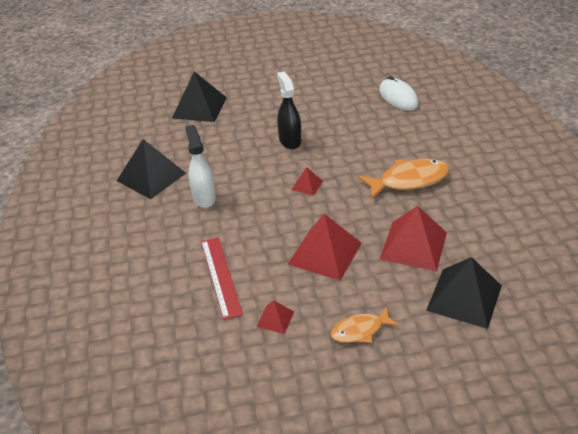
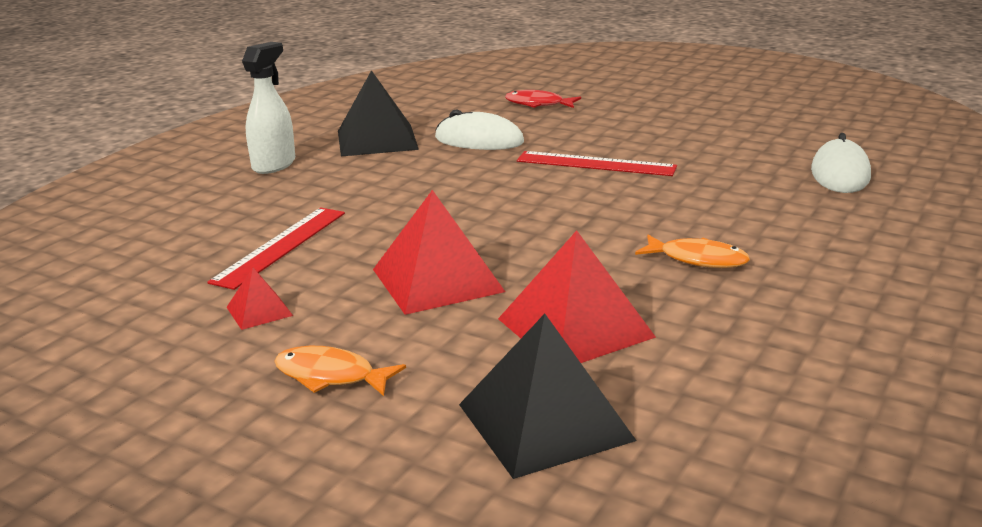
camera: 40 degrees right, 15 degrees down
black pyramid [172,72,227,122] -> red fish [505,90,581,108]
white spray bottle [185,125,216,208] -> white spray bottle moved to [242,42,295,174]
black spray bottle [277,71,301,149] -> red ruler [517,151,677,176]
red pyramid [291,167,323,196] -> none
orange fish [358,159,449,199] -> orange fish [635,235,750,268], size x0.61
none -> white mouse [435,109,524,150]

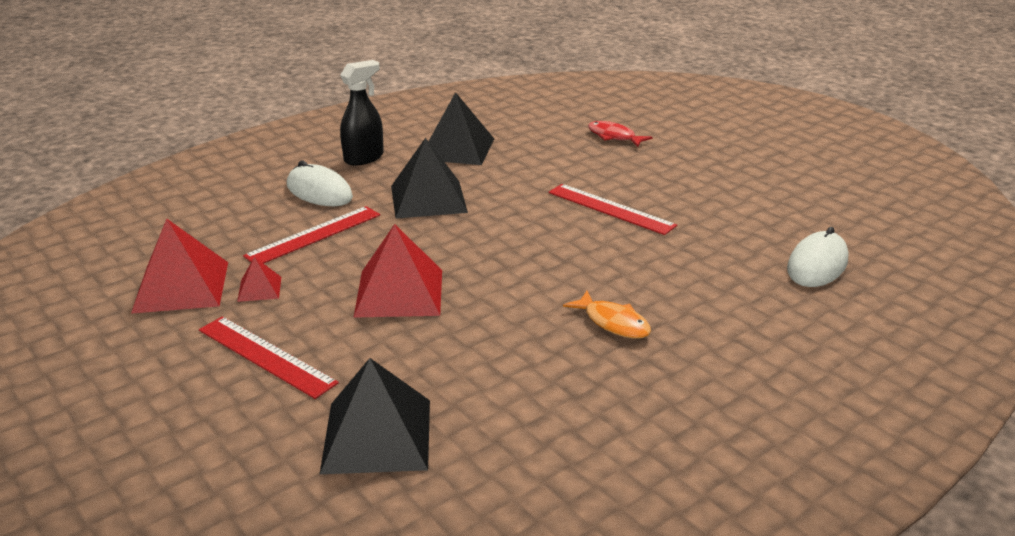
camera: 20 degrees right, 5 degrees up
white spray bottle [242,42,295,174] -> black spray bottle [340,60,384,166]
orange fish [274,346,406,396] -> red ruler [199,316,339,399]
white mouse [435,109,524,150] -> white mouse moved to [287,161,353,206]
red pyramid [498,230,656,363] -> red pyramid moved to [131,219,228,314]
none -> black pyramid [391,138,468,219]

